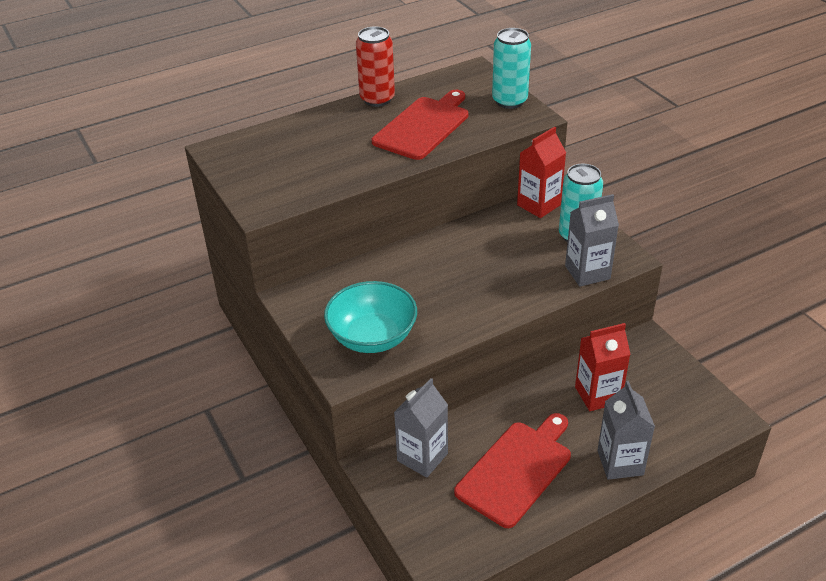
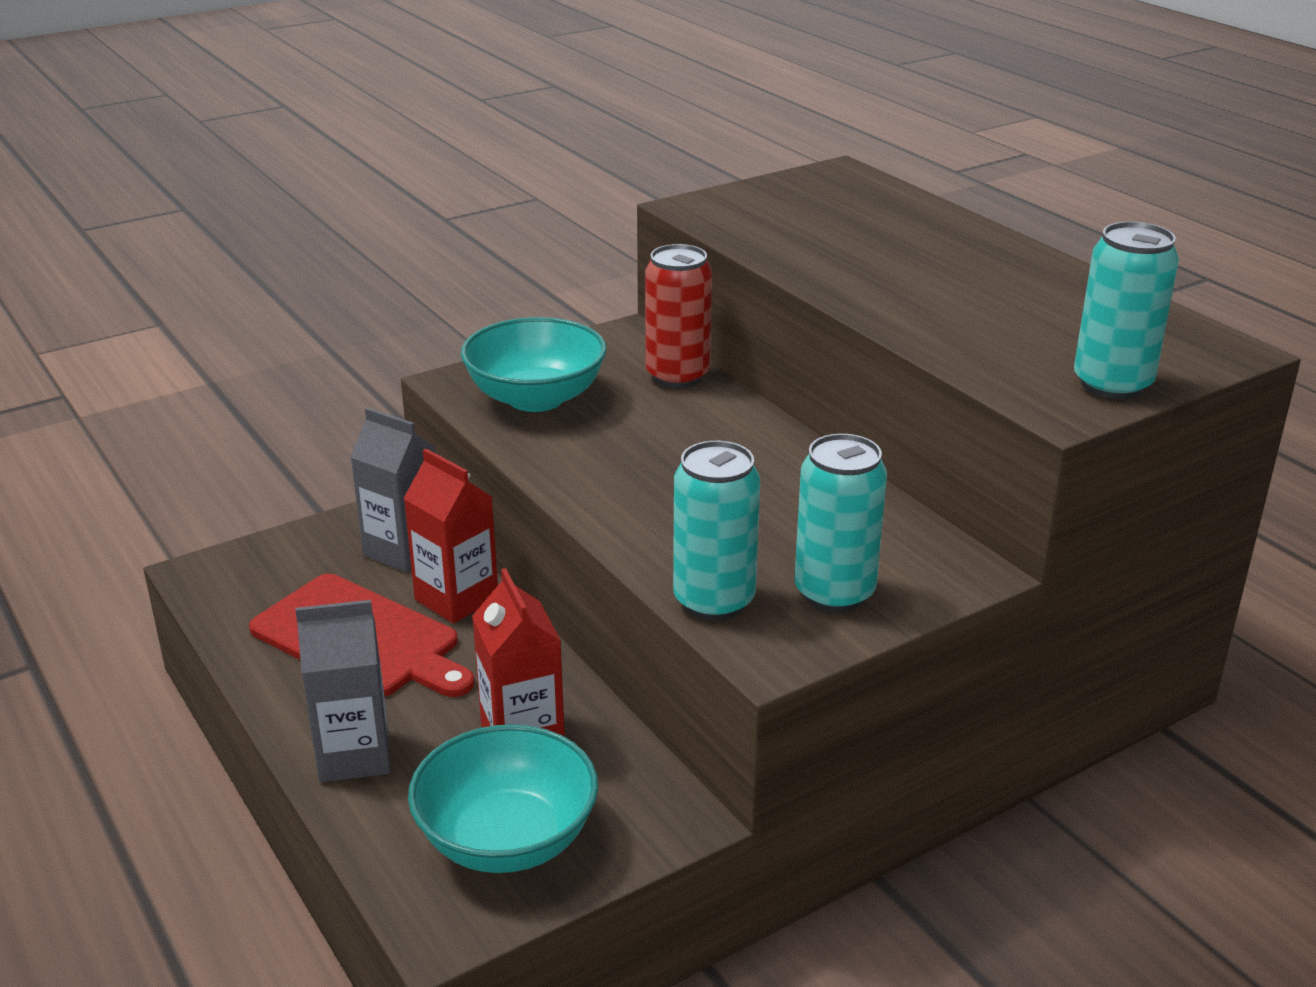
camera: 85 degrees right, 10 degrees down
red can [356,26,395,107] -> red can moved to [645,244,712,388]
red cutting board [372,90,468,160] -> none
red carton [517,127,566,218] -> red carton moved to [403,449,498,624]
grey carton [565,194,619,287] -> turquoise can [673,441,760,621]
none -> turquoise bowl [408,724,598,873]

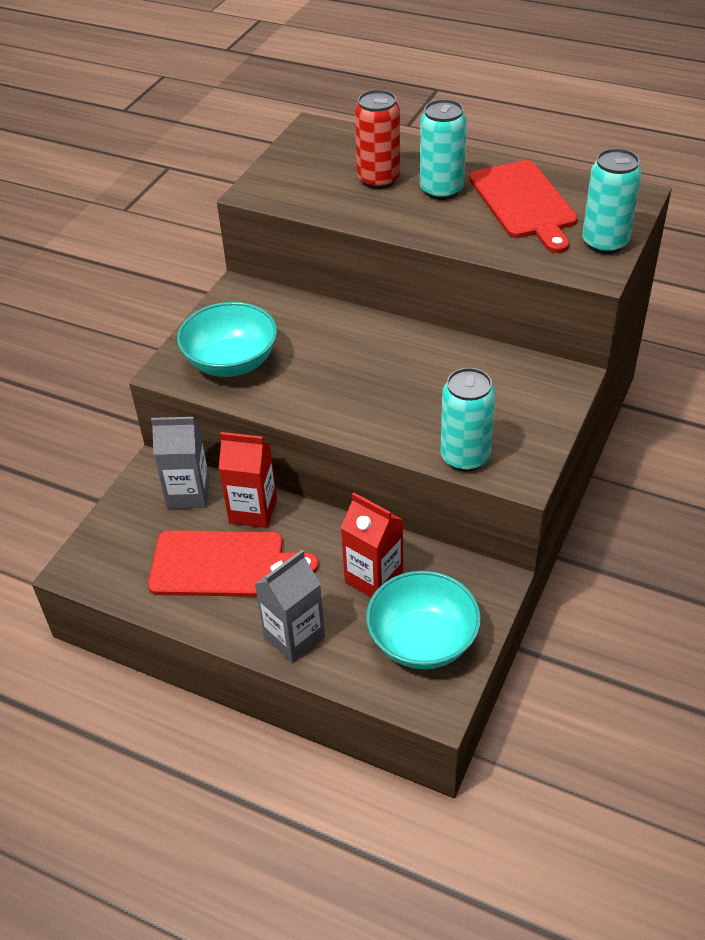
camera: 30 degrees left, 15 degrees up
red can [645,244,712,388] -> red can moved to [355,90,400,189]
turquoise can [795,434,887,612] -> turquoise can moved to [420,99,467,200]
none -> red cutting board [469,160,578,253]

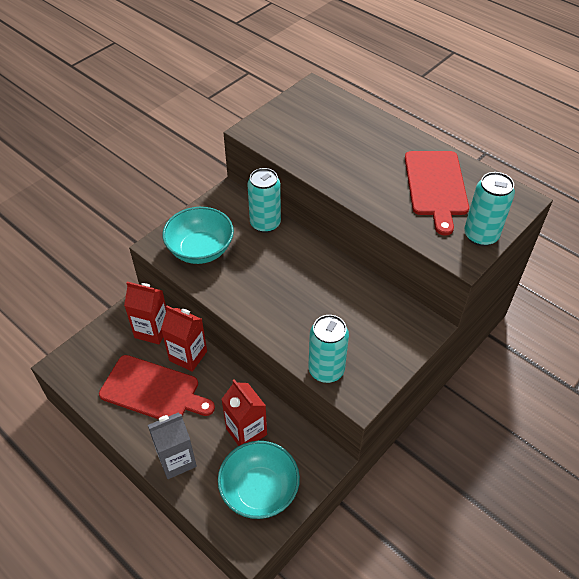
camera: 15 degrees right, 5 degrees up
grey carton [151,417,210,509] -> red carton [124,282,167,344]
red can [355,90,400,189] -> none
turquoise can [420,99,467,200] -> turquoise can moved to [248,168,281,233]

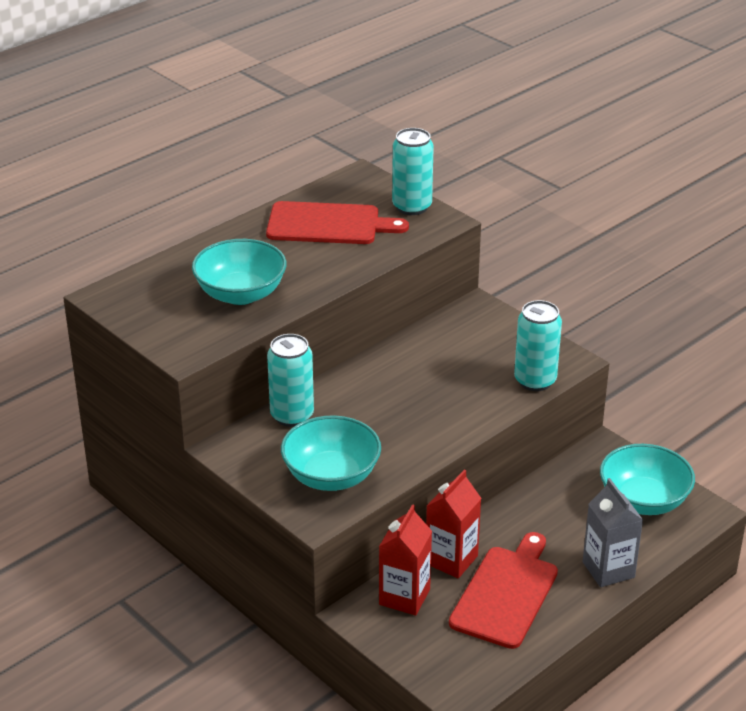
camera: 85 degrees left, 15 degrees down
red carton [221,379,267,446] -> none
none -> turquoise bowl [192,239,286,305]

